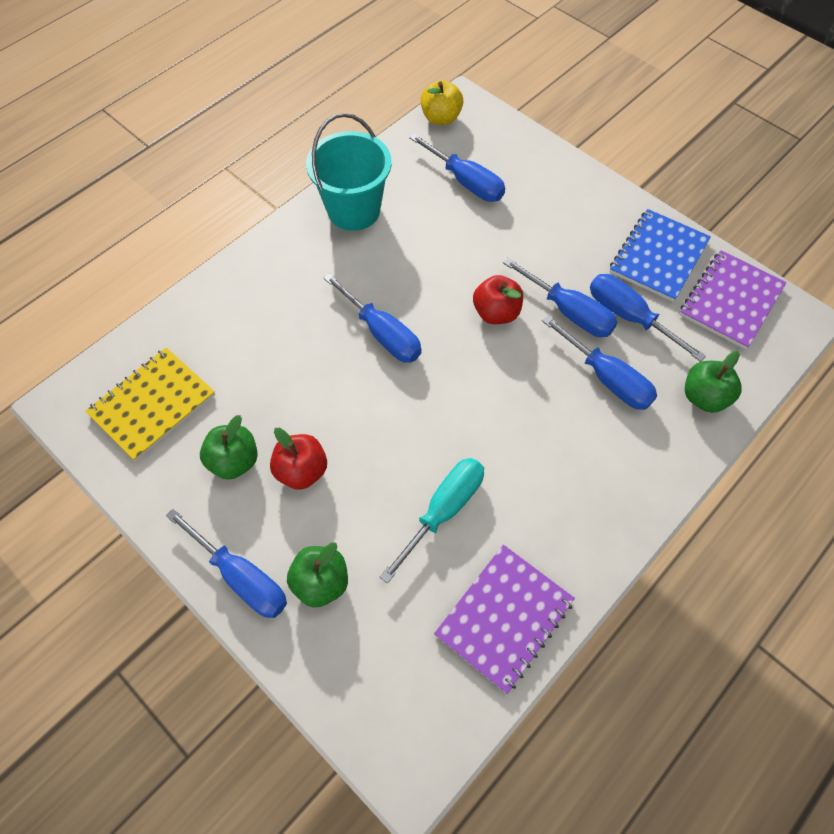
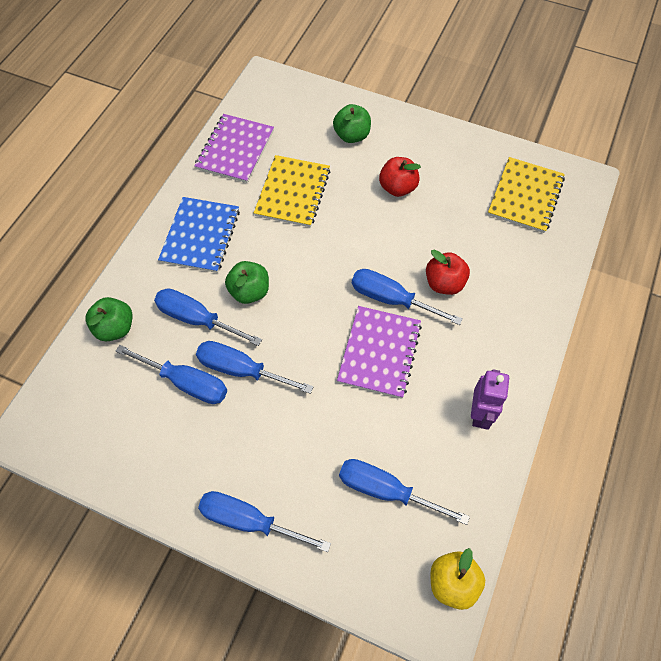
camera: 160 degrees right, 0 degrees up
blue screwdriver [166,509,287,618] -> blue screwdriver moved to [198,491,331,552]
green apple [200,415,258,480] -> green apple moved to [225,261,269,304]
turquoise bucket [306,113,392,231] -> purple robot [471,369,509,430]
turquoise screwdriver [380,458,484,584] -> yellow notebook [254,155,330,227]
red apple [473,275,523,324] -> red apple moved to [426,250,470,295]
blue notebook [610,209,711,302] -> blue notebook moved to [158,197,240,273]
purple notebook [680,250,787,350] -> purple notebook moved to [337,306,422,399]

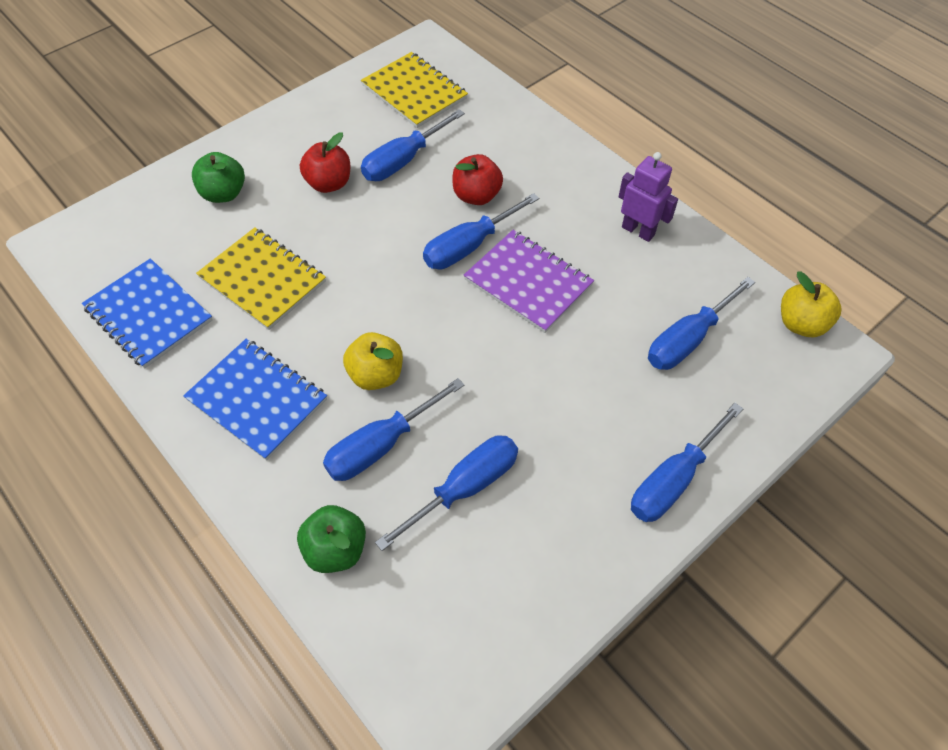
camera: 65 degrees left, 5 degrees down
purple notebook [194,114,274,183] -> blue notebook [82,258,213,369]
blue screwdriver [196,341,314,394] -> blue screwdriver moved to [361,109,465,181]
green apple [225,261,269,304] -> yellow apple [343,332,403,390]

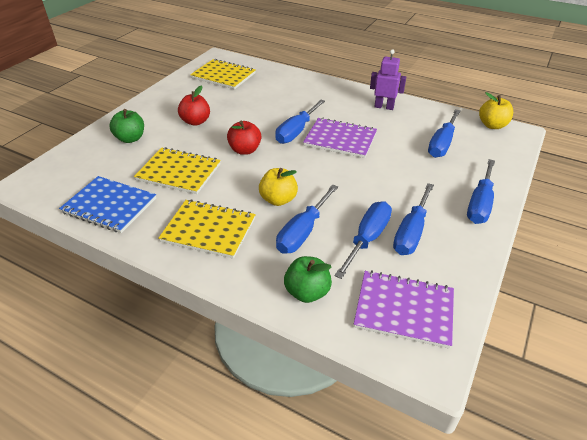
camera: 20 degrees left, 15 degrees down
blue notebook [183,339,327,460] -> yellow notebook [158,199,256,259]
blue screwdriver [361,109,465,181] -> blue screwdriver moved to [393,183,434,255]
red apple [452,154,503,205] -> red apple moved to [227,120,261,155]
none -> purple notebook [354,270,454,349]

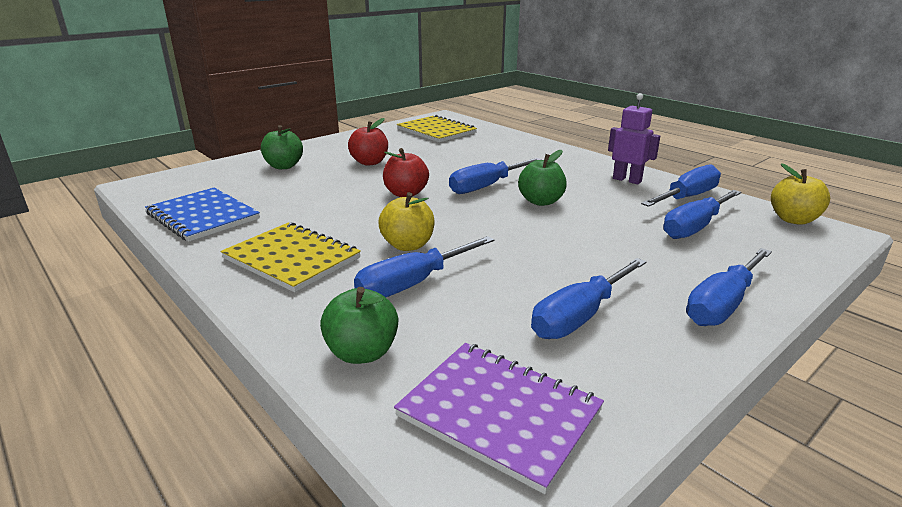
camera: 20 degrees right, 15 degrees down
yellow notebook [134,147,221,194] -> none
purple notebook [303,117,377,158] -> green apple [518,150,567,206]
blue screwdriver [334,201,392,279] -> blue screwdriver moved to [641,164,721,207]

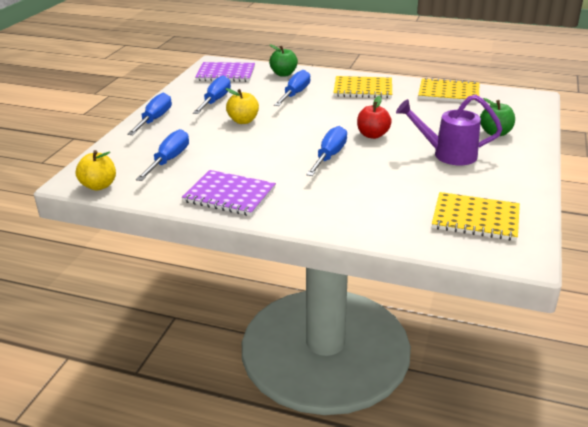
camera: 150 degrees right, 5 degrees up
blue notebook [145,188,260,242] -> yellow notebook [418,77,479,103]
red apple [348,118,388,166] -> purple watering can [396,95,502,165]
yellow apple [379,192,435,251] -> yellow apple moved to [225,88,259,124]
green apple [518,150,567,206] -> none
purple robot [608,93,660,184] -> purple notebook [182,170,276,216]
blue screwdriver [641,164,721,207] -> none

